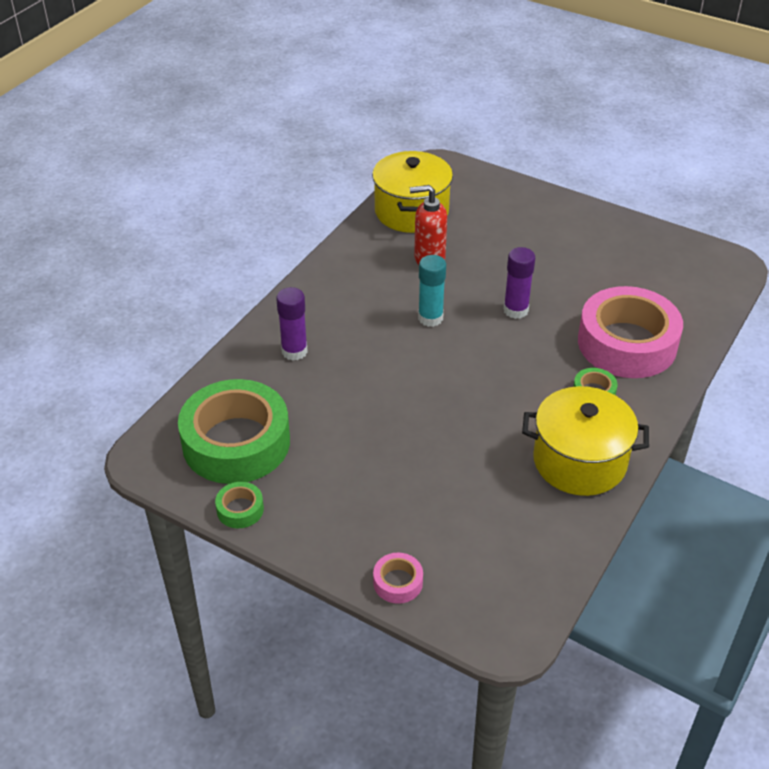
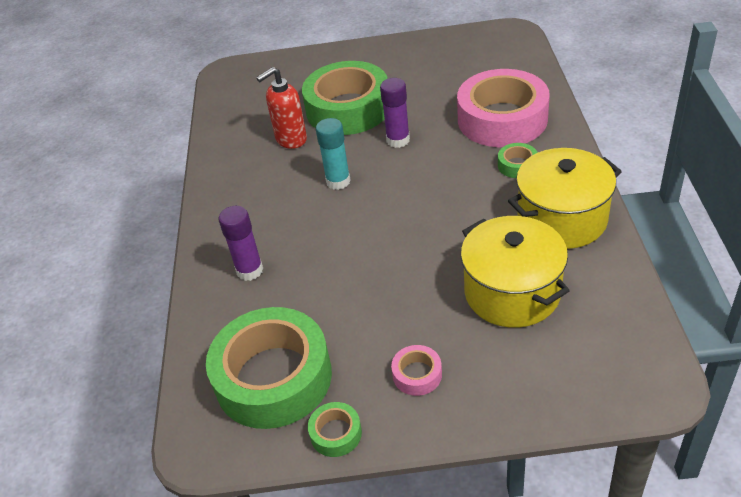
camera: 30 degrees left, 0 degrees up
yellow pot [372,151,453,233] -> yellow pot moved to [461,216,570,328]
pink tape [373,553,423,604] -> pink tape moved to [391,345,442,396]
none -> green tape [302,61,388,135]

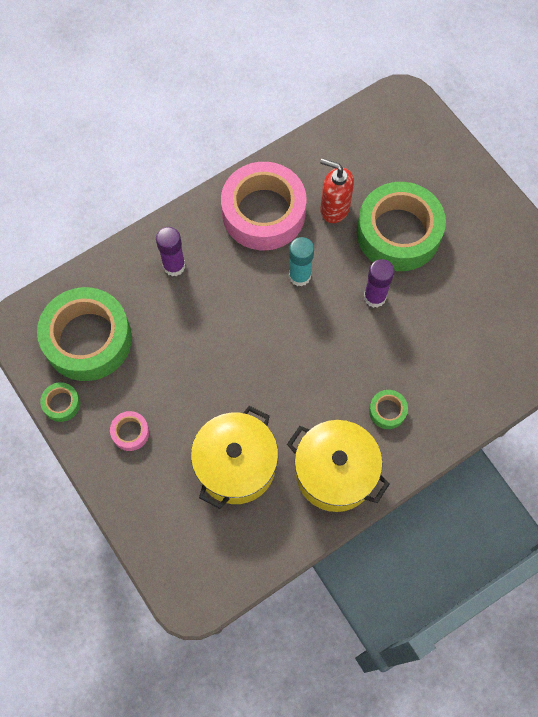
camera: 55 degrees right, 25 degrees up
pink tape [457,69,550,147] -> pink tape moved to [221,162,306,250]

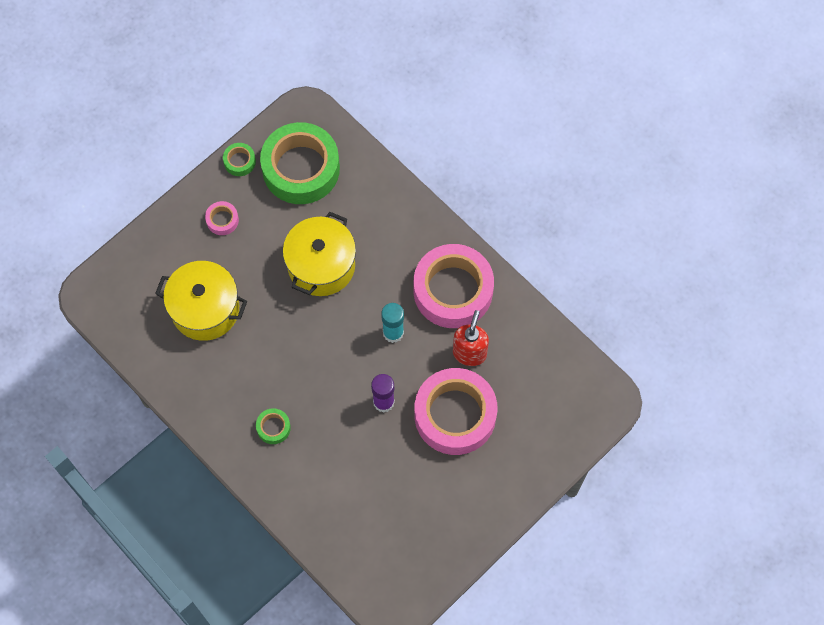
camera: 80 degrees right, 0 degrees up
purple glue stick [156,227,185,276] -> none
yellow pot [287,420,390,512] -> yellow pot moved to [283,212,356,296]
green tape [357,182,446,271] -> pink tape [415,368,497,455]

